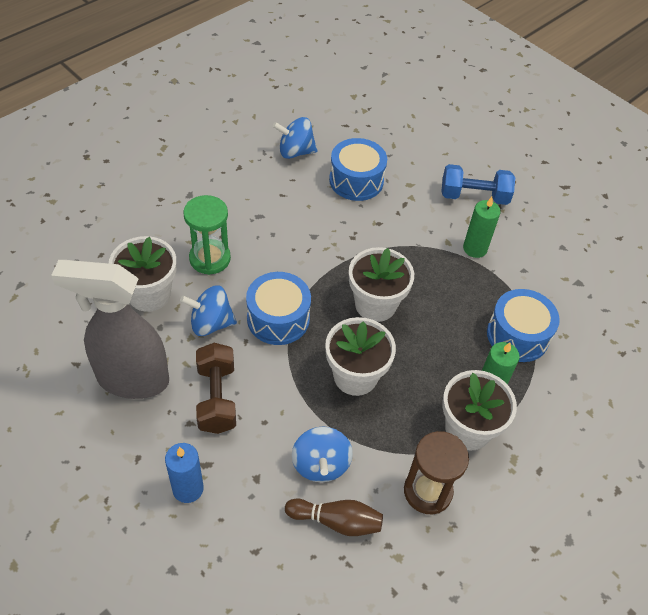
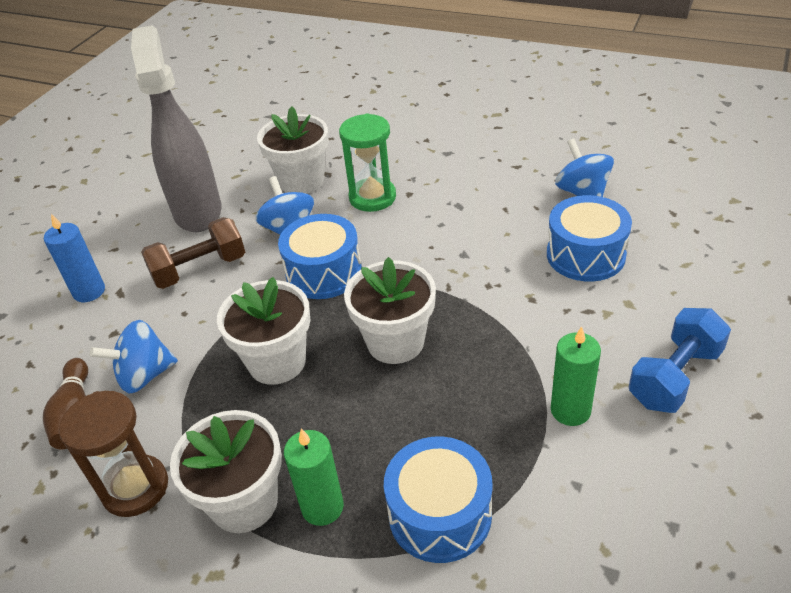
camera: 75 degrees right, 10 degrees down
blue dumbbell [441,164,515,205] -> blue dumbbell turned 60 degrees clockwise [629,308,731,413]

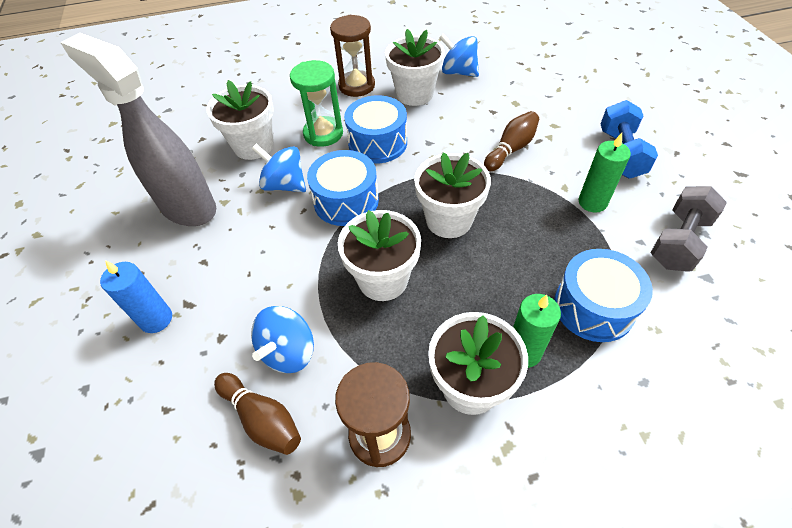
camera: 40 degrees left, 10 degrees up
brown dumbbell [141,217,245,289] -> none
blue drum [547,195,632,282] -> blue drum moved to [344,95,407,164]
none -> brown hourglass [330,15,375,97]
none -> white flower pot [385,29,445,106]
none -> brown bowling pin [484,111,539,171]
none -> grey dumbbell [651,186,727,272]

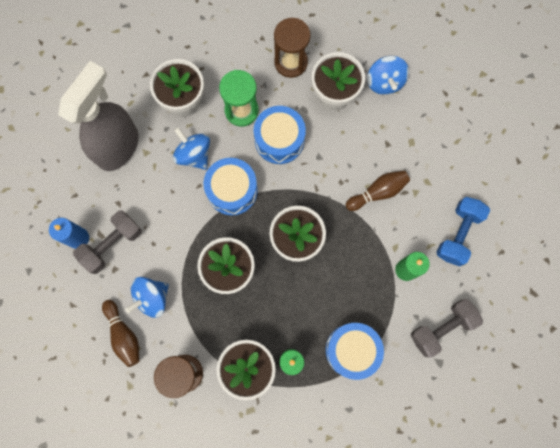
camera: 20 degrees right, 25 degrees up
grey spray bottle [60,33,216,226] -> grey spray bottle turned 60 degrees clockwise [58,61,139,171]
blue spinning top [439,33,479,77] -> blue spinning top turned 150 degrees counterclockwise [367,56,409,95]
none -> grey dumbbell [73,210,142,274]

